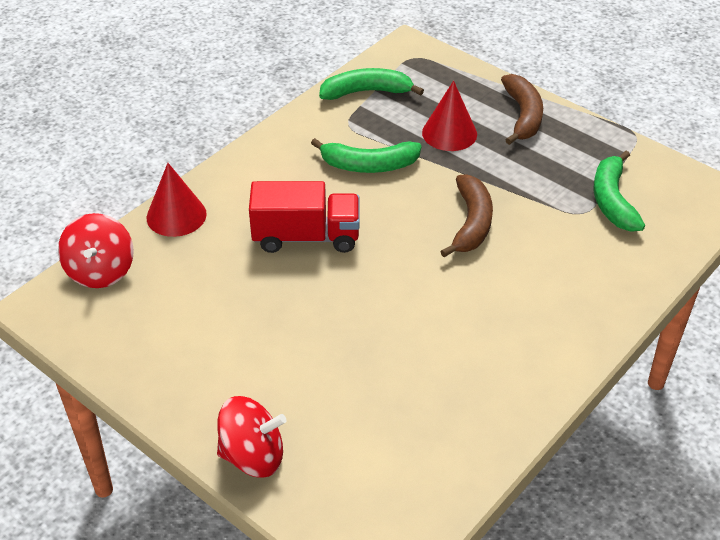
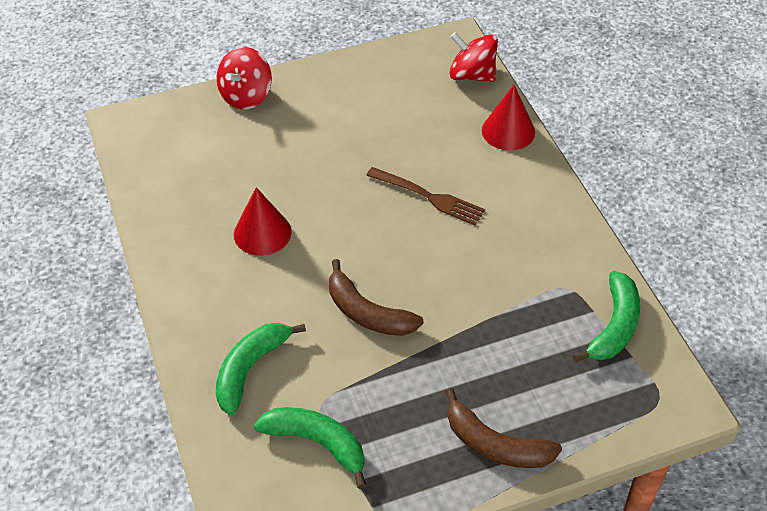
camera: 120 degrees right, 5 degrees up
red truck [249,181,360,253] -> brown fork [366,167,485,225]
green banana [311,138,422,173] -> green banana moved to [216,323,306,415]
red cone [422,81,477,151] -> red cone moved to [234,187,292,256]

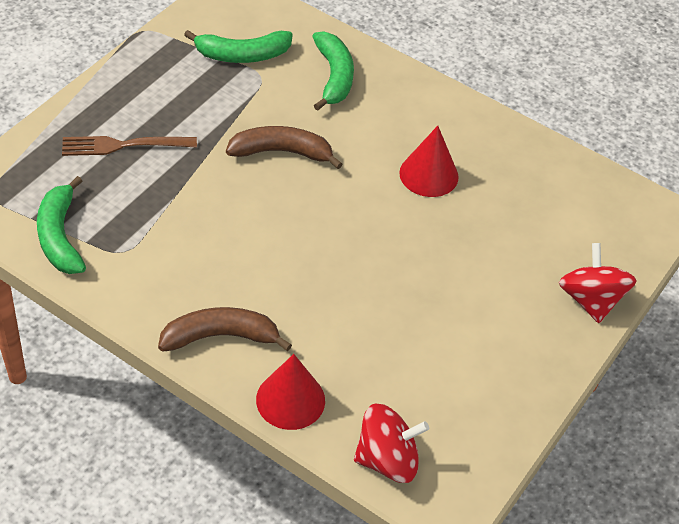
camera: 140 degrees right, 0 degrees up
brown fork [366,167,485,225] -> brown fork moved to [62,136,197,156]
brown banana [445,388,562,468] -> brown banana moved to [158,307,292,352]

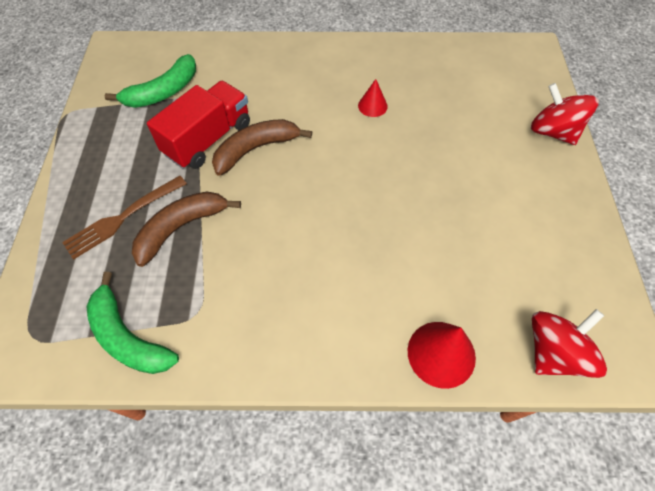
camera: 30 degrees left, 10 degrees up
brown banana [158,307,292,352] -> brown banana moved to [132,192,241,267]
green banana [312,31,354,111] -> none
red cone [399,126,459,197] -> red cone [358,79,388,117], size x0.59
none -> red truck [147,81,250,169]

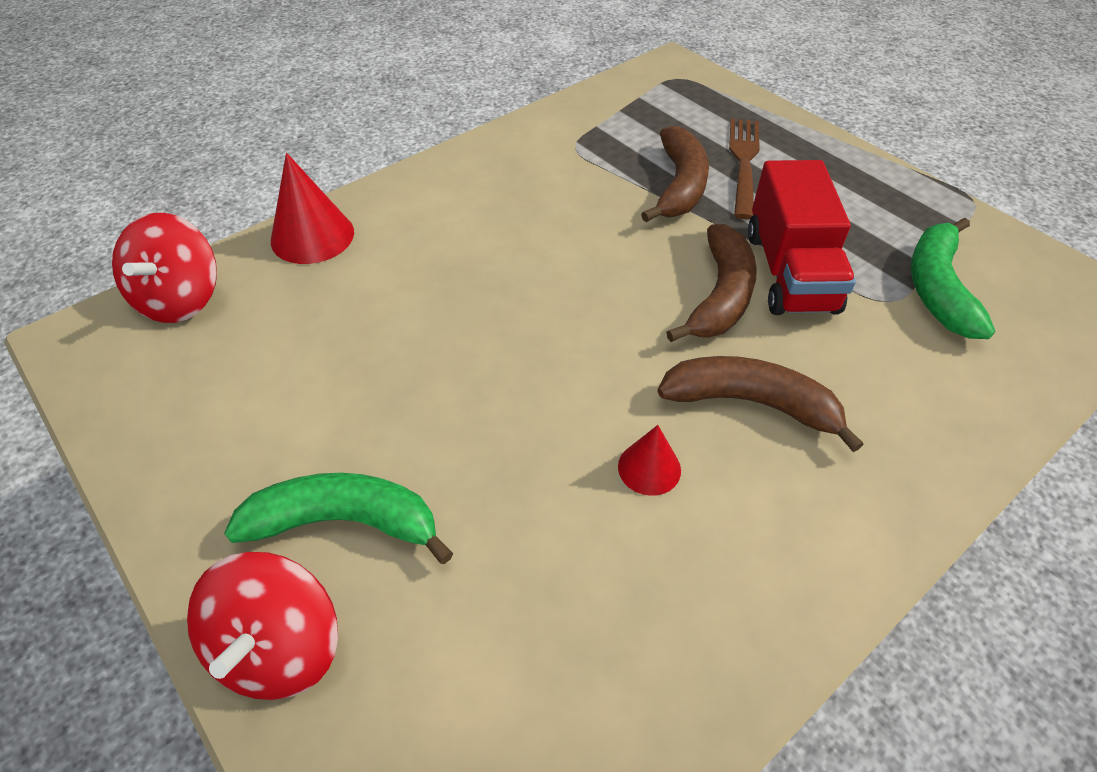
camera: 140 degrees right, 10 degrees down
green banana [86,272,179,374] -> green banana moved to [224,473,453,564]
red spinning top [531,83,599,145] -> red spinning top turned 90 degrees clockwise [187,552,338,700]
none -> brown banana [657,356,864,452]

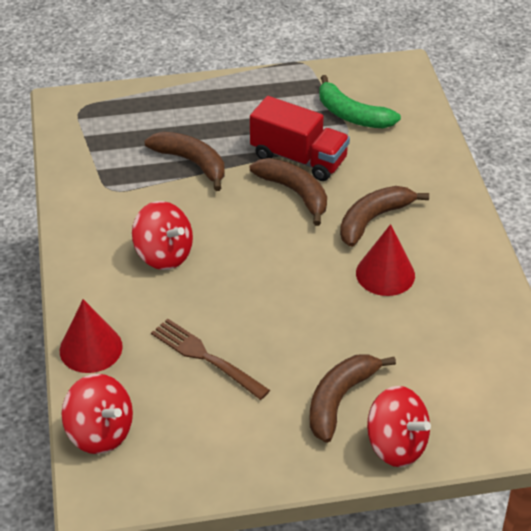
camera: 60 degrees left, 5 degrees down
green banana [224,473,453,564] -> brown banana [310,354,396,443]
red cone [618,425,681,496] -> red cone [356,224,415,296], size x1.70
brown fork [729,119,759,219] -> brown fork moved to [151,319,270,400]
none -> red spinning top [132,201,193,270]

